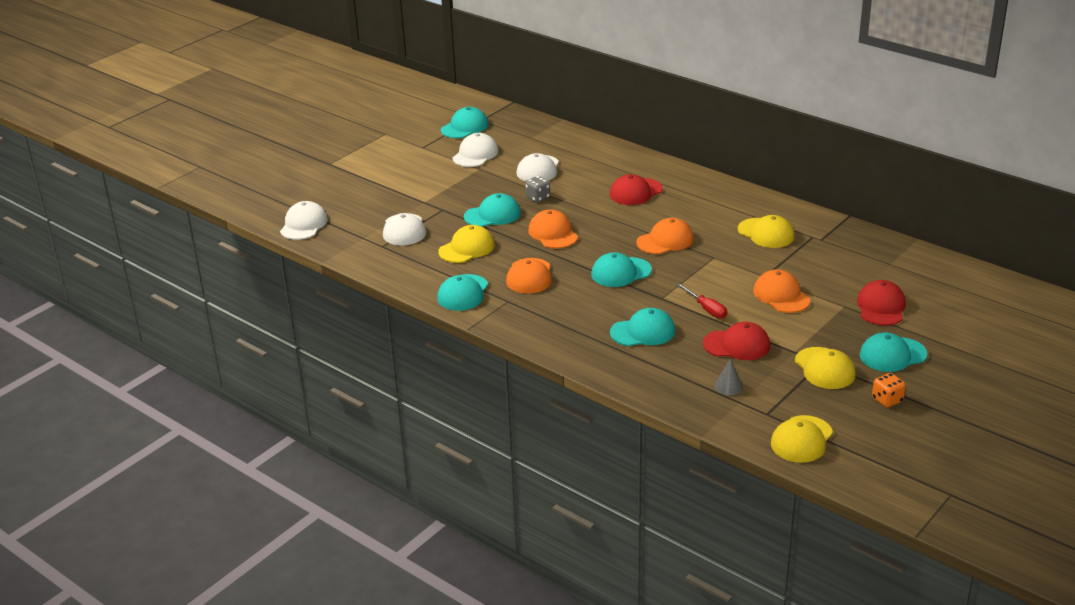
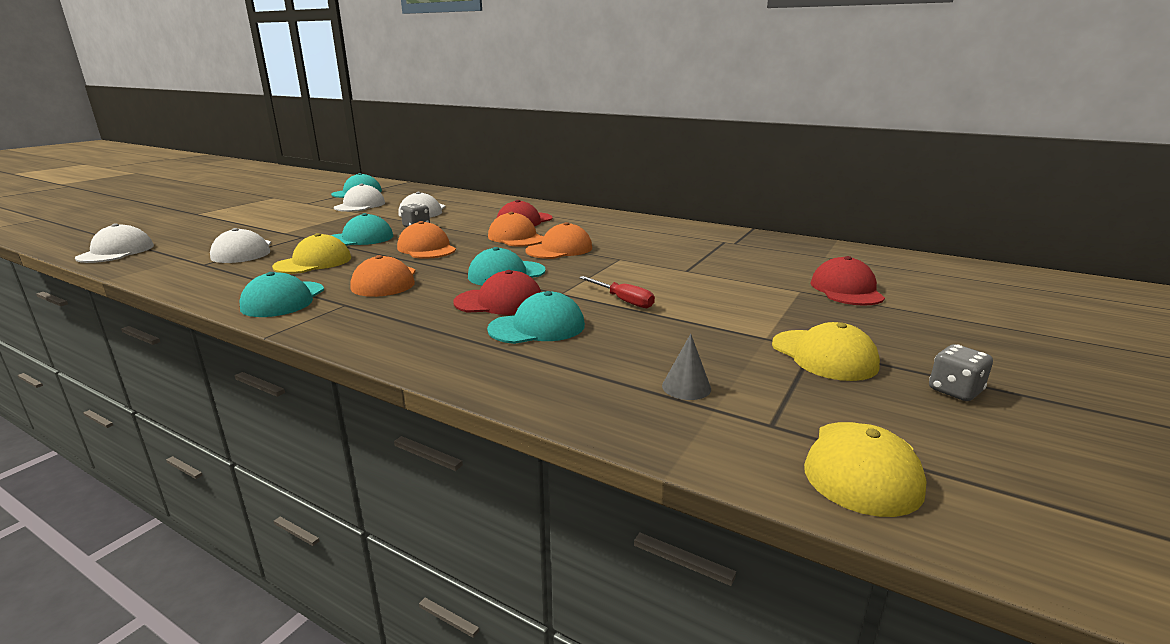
camera: 10 degrees left, 10 degrees down
red cap [703,322,770,360] -> red cap moved to [453,270,541,315]
yellow cap [738,215,794,248] -> none
orange cap [753,269,810,313] -> orange cap moved to [488,212,544,246]
turquoise cap [860,333,927,372] -> none
orange dice [872,373,906,408] -> grey dice [929,344,993,401]

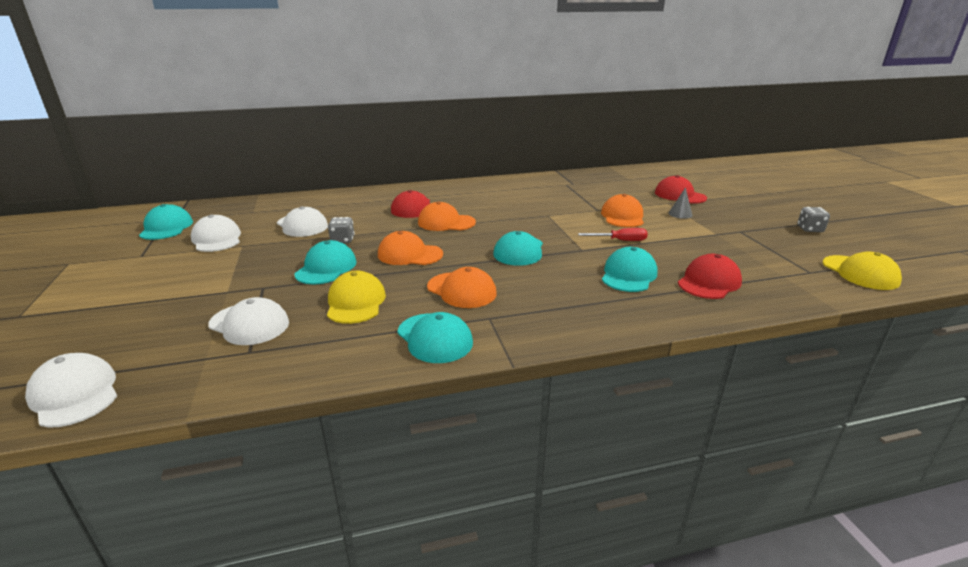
camera: 45 degrees left, 5 degrees up
red cap [453,270,541,315] -> red cap moved to [678,254,742,299]
orange cap [526,222,592,259] -> orange cap moved to [601,194,644,227]
grey cone [662,334,711,400] -> grey cone moved to [669,187,692,219]
yellow cap [772,322,880,381] -> none

